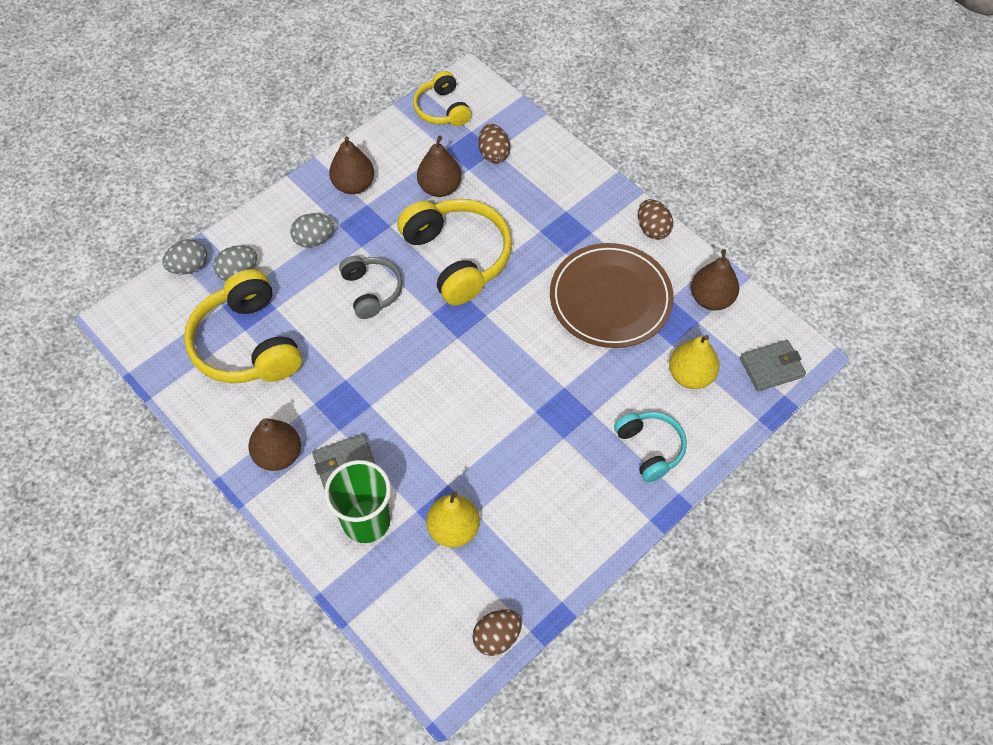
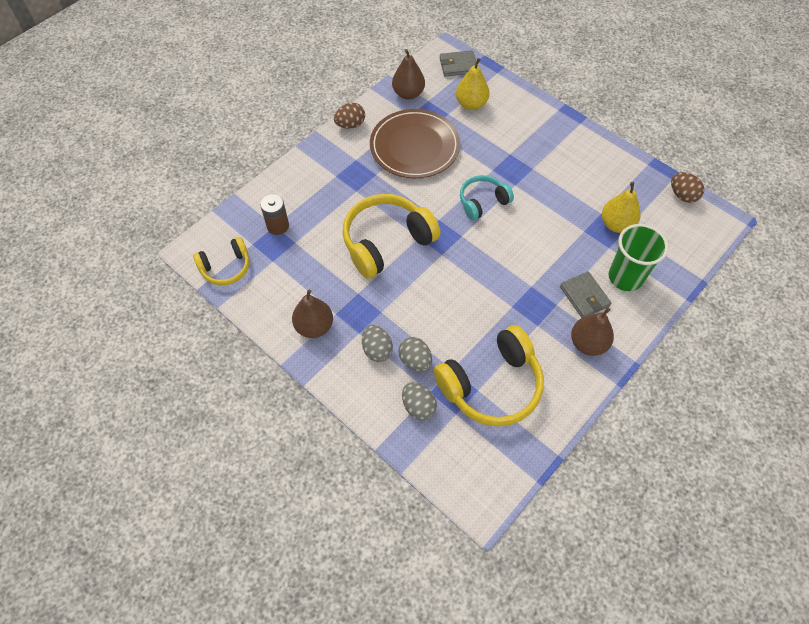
camera: 95 degrees left, 0 degrees up
grey egg [162,239,207,274] -> grey egg moved to [398,337,432,372]
grey headphones [339,256,403,319] -> none
brown pear [417,135,462,197] -> none
brown egg [478,124,510,163] -> brown battery [260,194,289,235]
turquoise headphones [614,412,687,482] -> turquoise headphones moved to [460,175,514,220]
grey wallet [740,340,806,391] -> grey wallet turned 75 degrees counterclockwise [440,50,476,77]

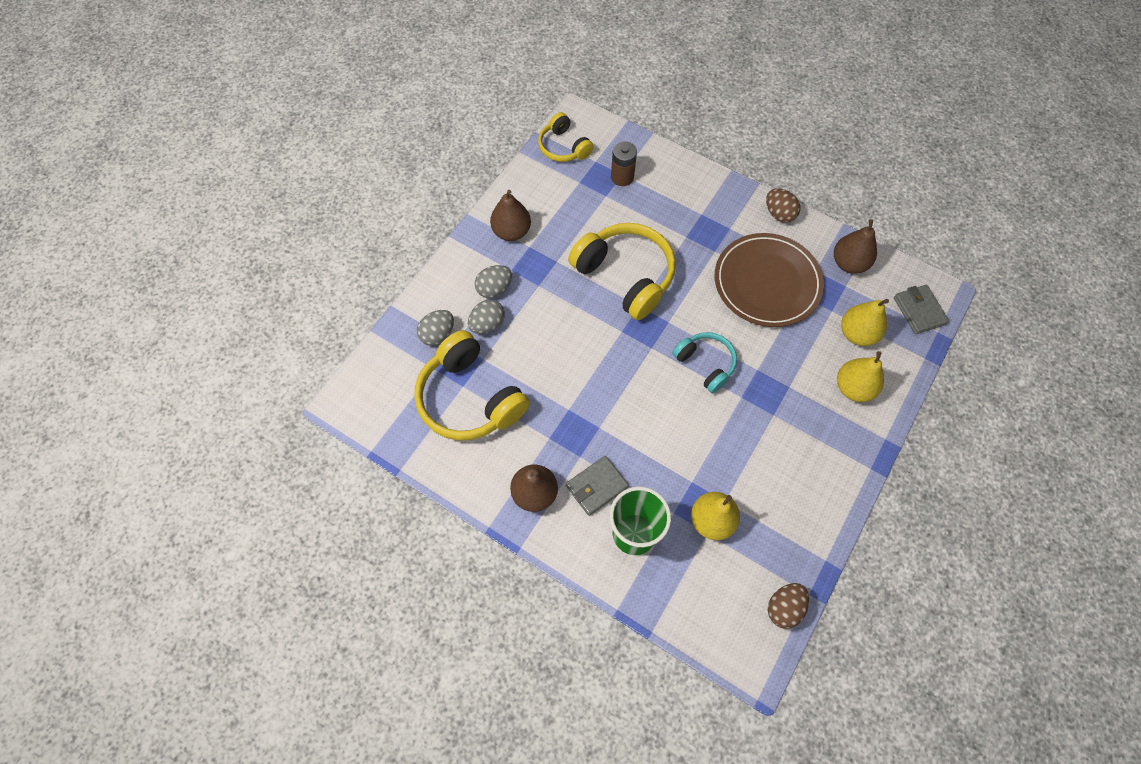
camera: 80 degrees right, 5 degrees up
none -> yellow pear [837,351,884,402]

